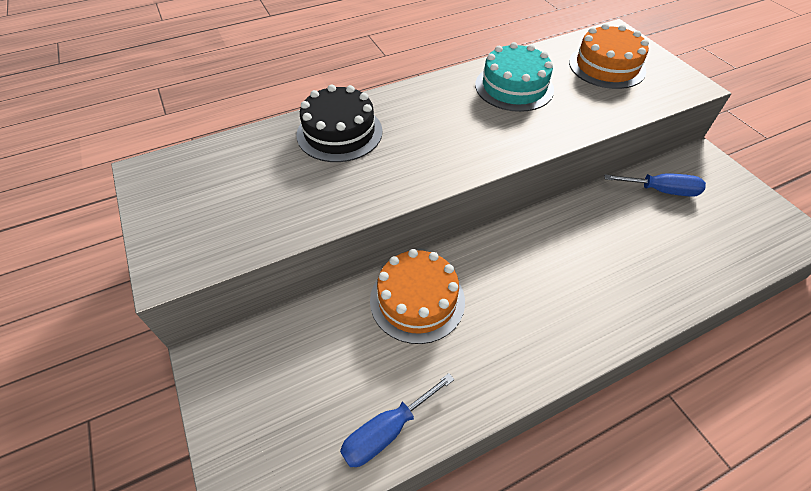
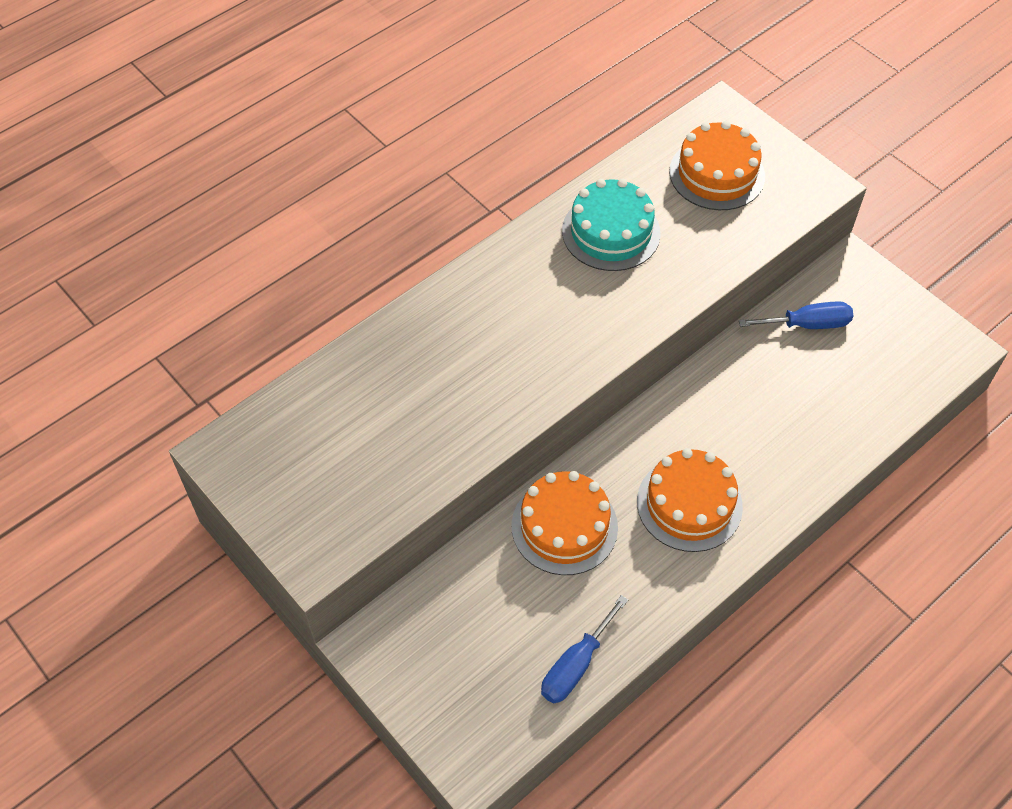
camera: 15 degrees left, 5 degrees up
black cake [296,84,382,162] -> none
none -> orange cake [637,448,743,552]

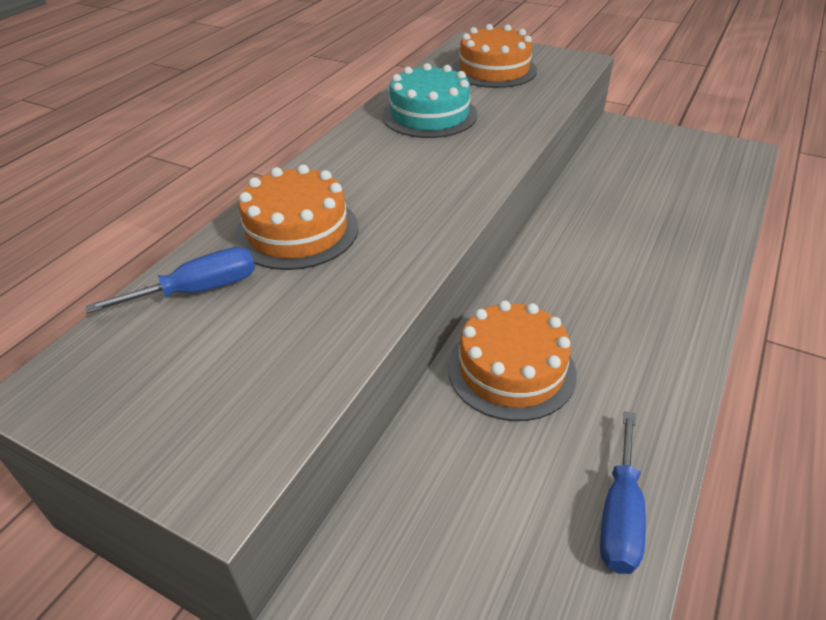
camera: 20 degrees left, 15 degrees down
orange cake [637,448,743,552] -> orange cake moved to [235,165,358,270]
blue screwdriver [739,301,853,329] -> blue screwdriver moved to [85,247,255,314]

